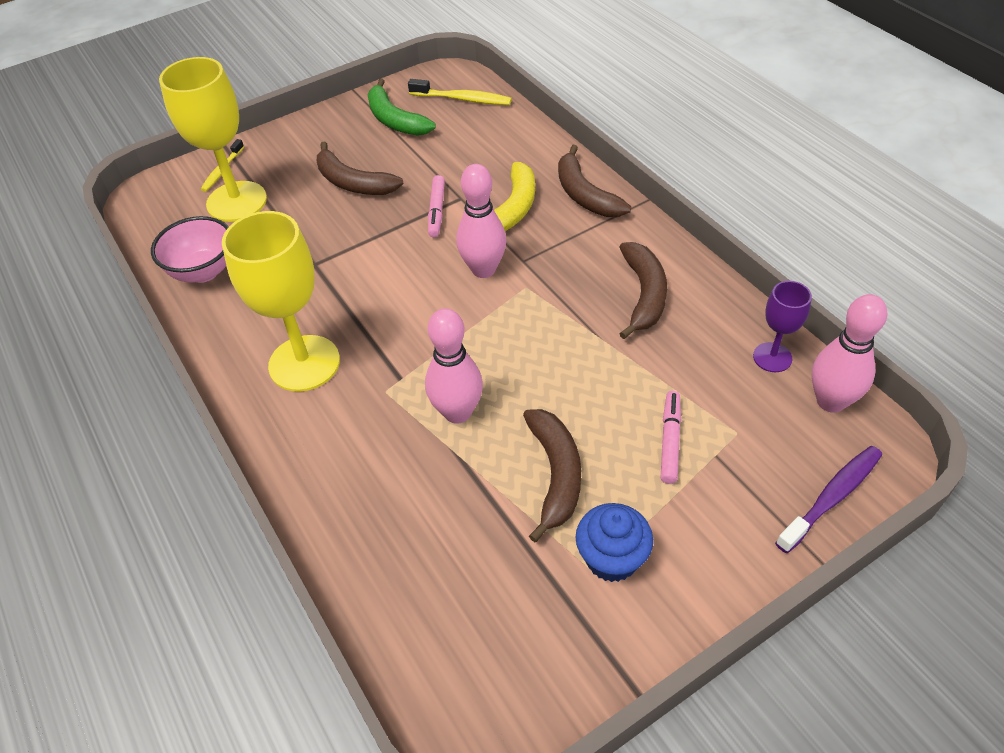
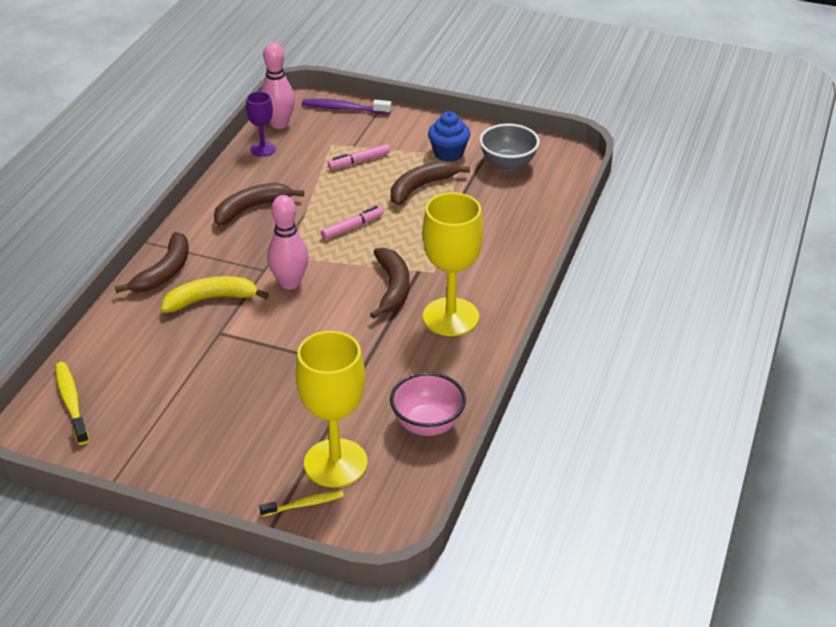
camera: 130 degrees left, 10 degrees down
brown banana [317,141,404,195] -> brown banana moved to [370,247,409,319]
green banana [368,78,436,136] -> none
pink bowling pin [425,308,483,424] -> none
pink marker [428,175,445,237] -> pink marker moved to [321,206,384,240]
none -> grey bowl [479,124,540,172]

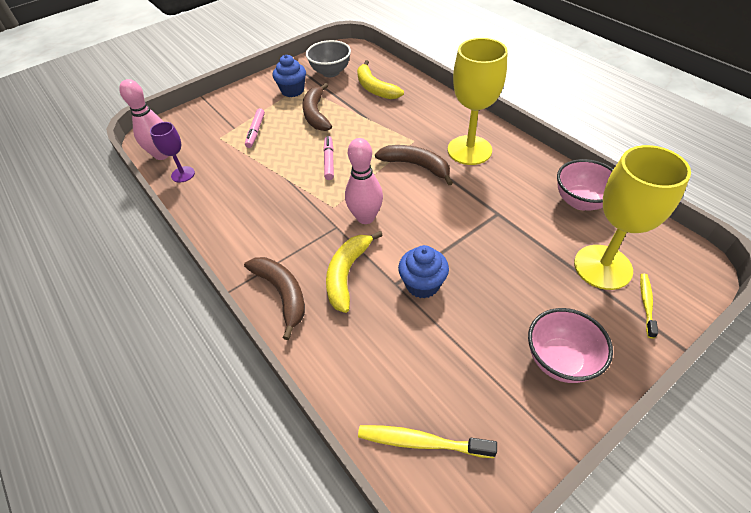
camera: 55 degrees left, 10 degrees up
brown banana [214,183,304,226] -> none
purple toothbrush [302,99,392,114] -> none
none -> yellow banana [357,60,404,99]
none -> blue cupcake [398,245,449,299]
none -> pink bowl [528,308,613,383]

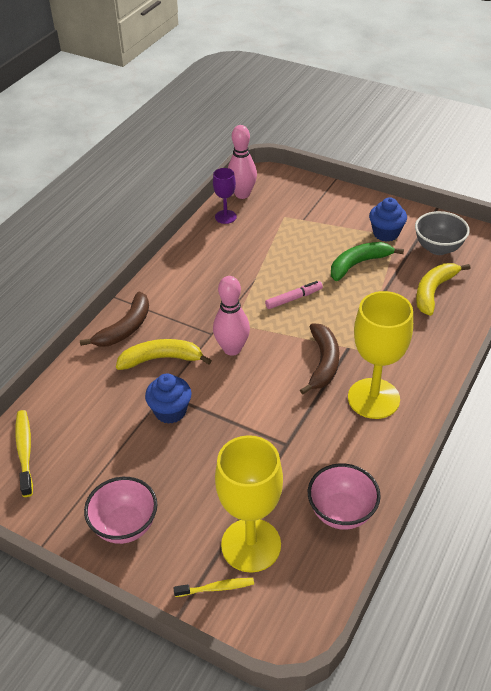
camera: 65 degrees right, 5 degrees down
pink marker [245,108,265,148] -> none
brown banana [302,83,332,131] -> green banana [331,242,404,281]

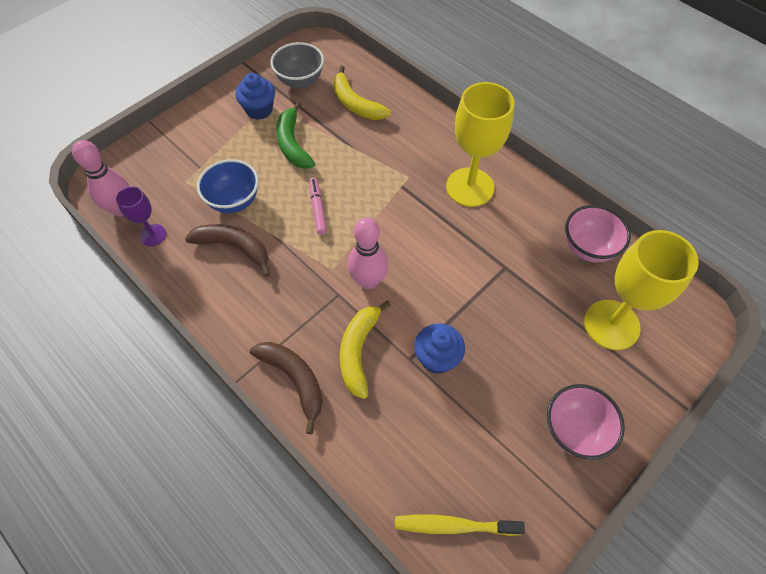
camera: 75 degrees left, 15 degrees up
yellow toothbrush [174,578,254,597] -> none
brown banana [300,324,339,394] -> brown banana moved to [185,224,271,277]
none -> blue bowl [197,159,259,213]

